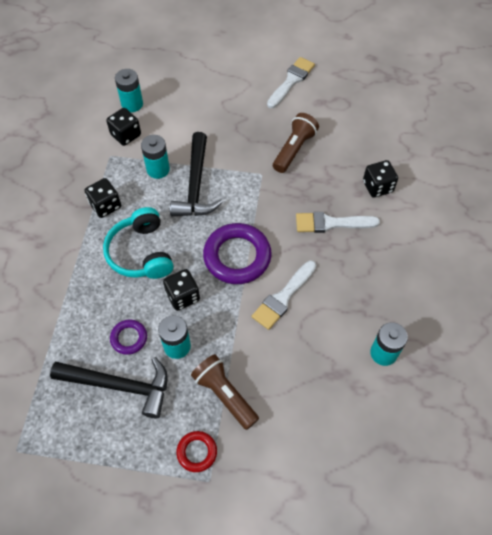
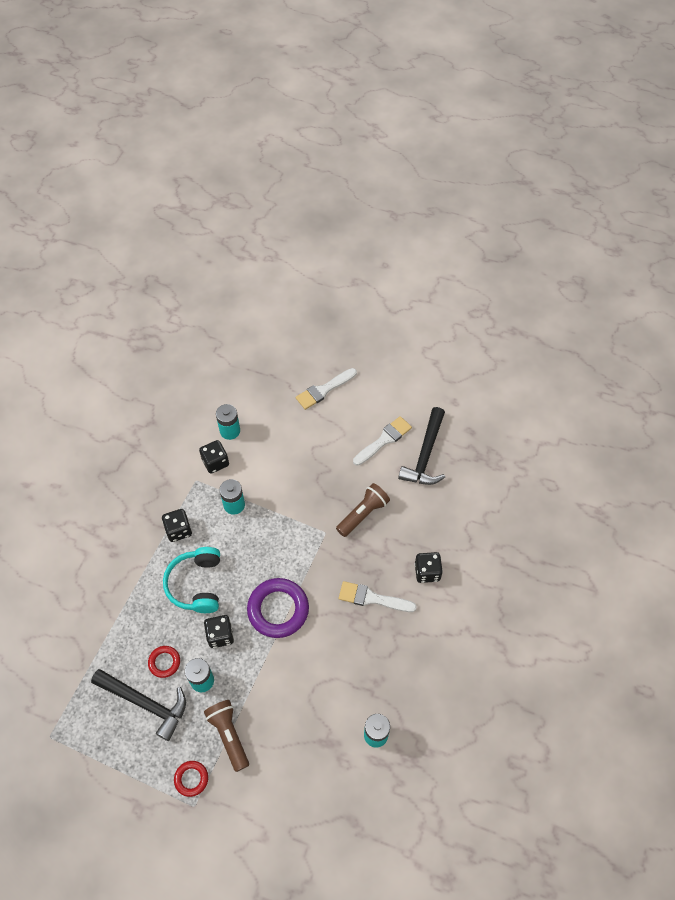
camera: 15 degrees right, 0 degrees up
purple ring [110,320,147,355] -> red ring [148,646,180,678]
black hammer [170,132,222,216] -> black hammer moved to [398,407,445,485]
white brush [252,261,317,330] -> white brush moved to [296,368,357,410]

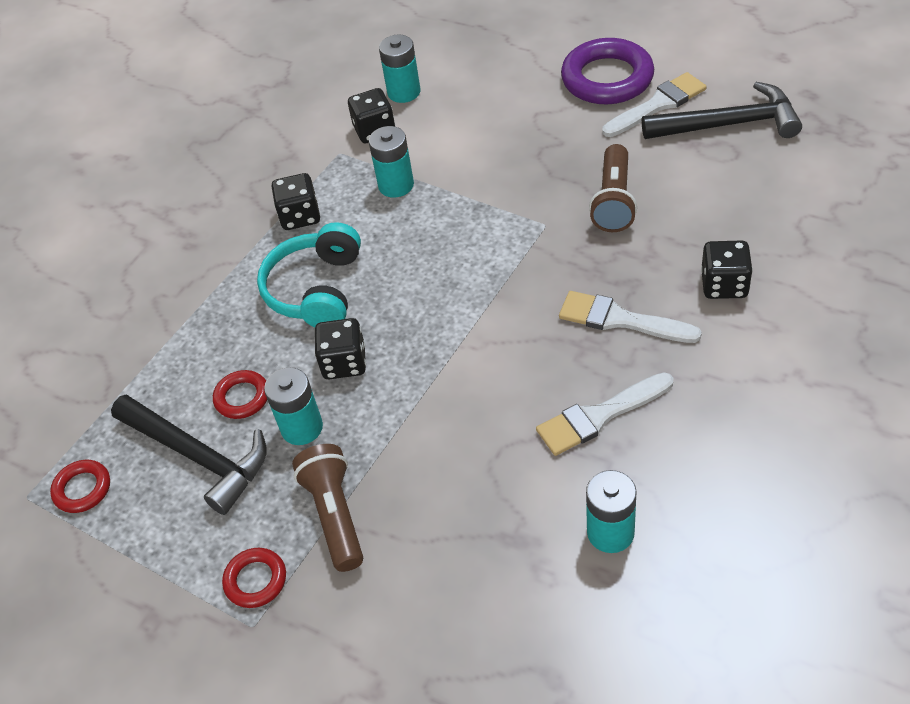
camera: 15 degrees right, 10 degrees down
purple ring [247,578,309,638] -> purple ring moved to [561,38,654,104]
white brush [296,368,357,410] -> white brush moved to [536,372,674,456]
brown flashlight [336,483,390,537] -> brown flashlight turned 135 degrees clockwise [589,144,637,232]
black hammer [398,407,445,485] -> black hammer turned 120 degrees counterclockwise [642,82,802,139]
none -> red ring [50,460,110,513]

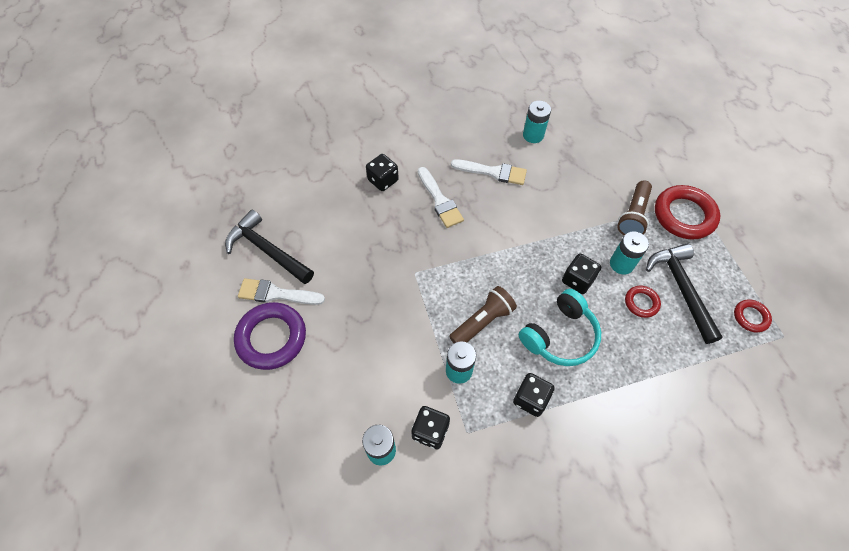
camera: 145 degrees left, 10 degrees up
red ring [222,548,286,608] -> red ring [655,185,720,240], size x1.96
brown flashlight [589,144,637,232] -> brown flashlight moved to [449,286,517,343]

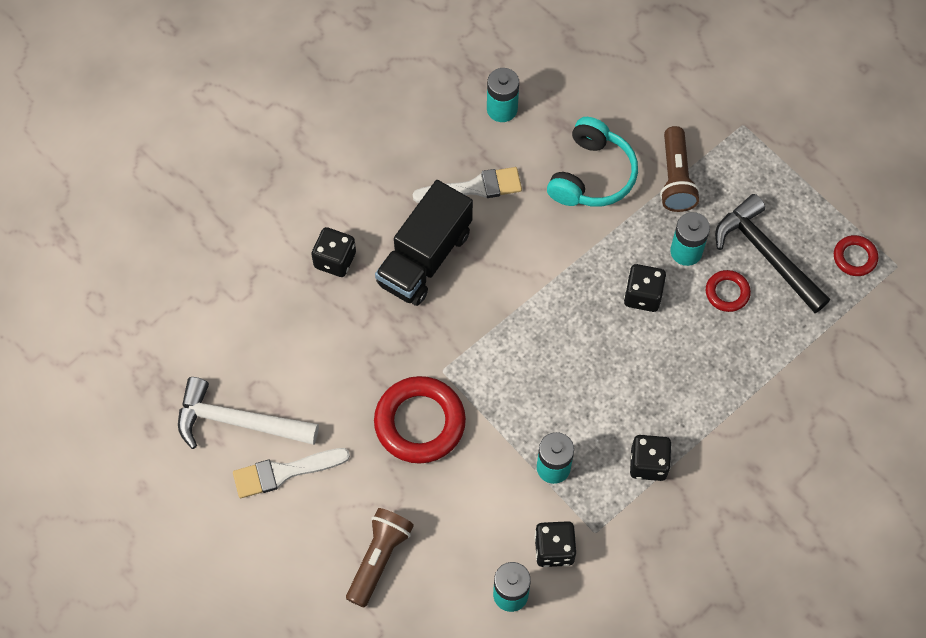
camera: 25 degrees left, 5 degrees up
black hammer [225,210,314,284] -> white hammer [178,377,319,449]
purple ring [234,302,306,370] -> none
white brush [418,167,464,228] -> black truck [375,180,473,306]
brown flashlight [449,286,517,343] -> brown flashlight moved to [346,508,414,607]
turquoise headphones [519,289,601,366] -> turquoise headphones moved to [547,117,638,207]
red ring [655,185,720,240] -> red ring moved to [374,376,466,464]

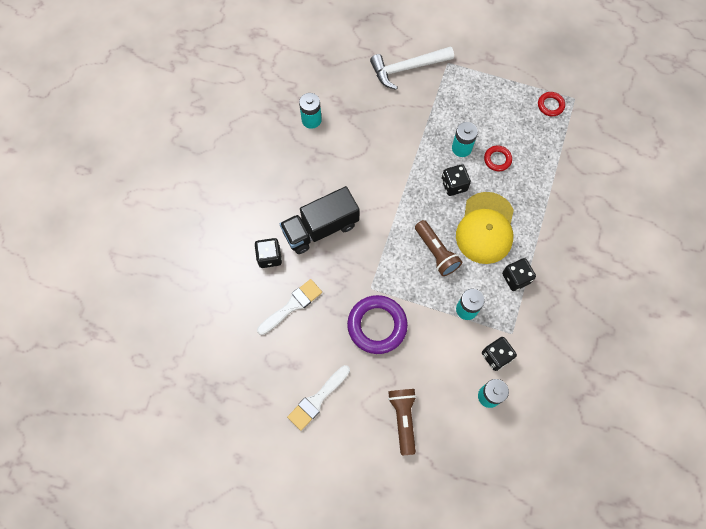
camera: 30 degrees left, 5 degrees up
white hammer [178,377,319,449] -> white hammer moved to [370,46,454,90]
red ring [374,376,466,464] -> purple ring [347,295,408,354]
black truck [375,180,473,306] -> black truck turned 60 degrees clockwise [280,186,360,254]
white brush [413,167,522,203] -> white brush moved to [257,279,322,335]
turquoise headphones [547,117,638,207] -> none
brown flashlight [660,126,700,212] -> brown flashlight moved to [415,220,462,276]
black hammer [715,194,830,313] -> none
none -> yellow cap [456,192,514,264]

